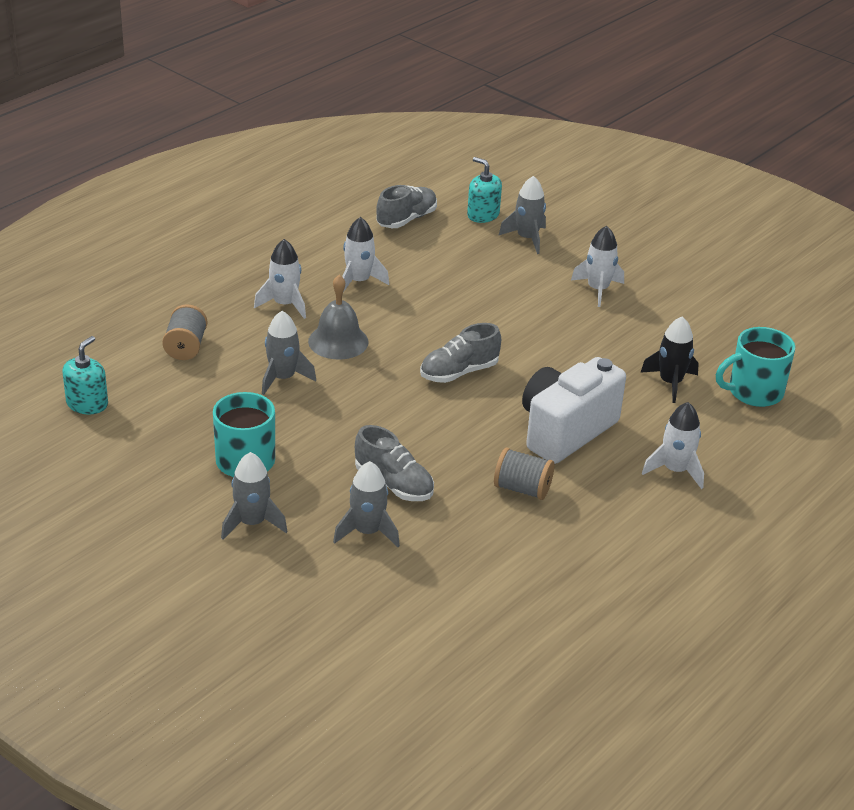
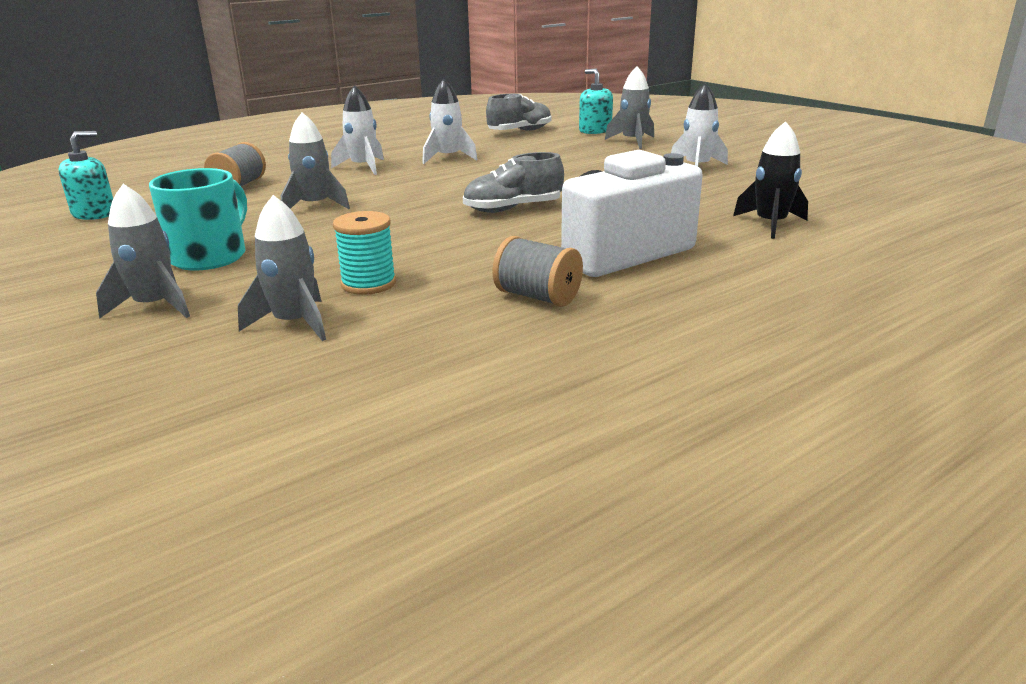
camera: 15 degrees right, 10 degrees down
grey bell [308,275,369,360] -> none
grey shoe [355,425,434,501] -> turquoise spool [333,211,396,295]
white rocket [642,402,704,489] -> none
turquoise mug [716,327,795,407] -> none

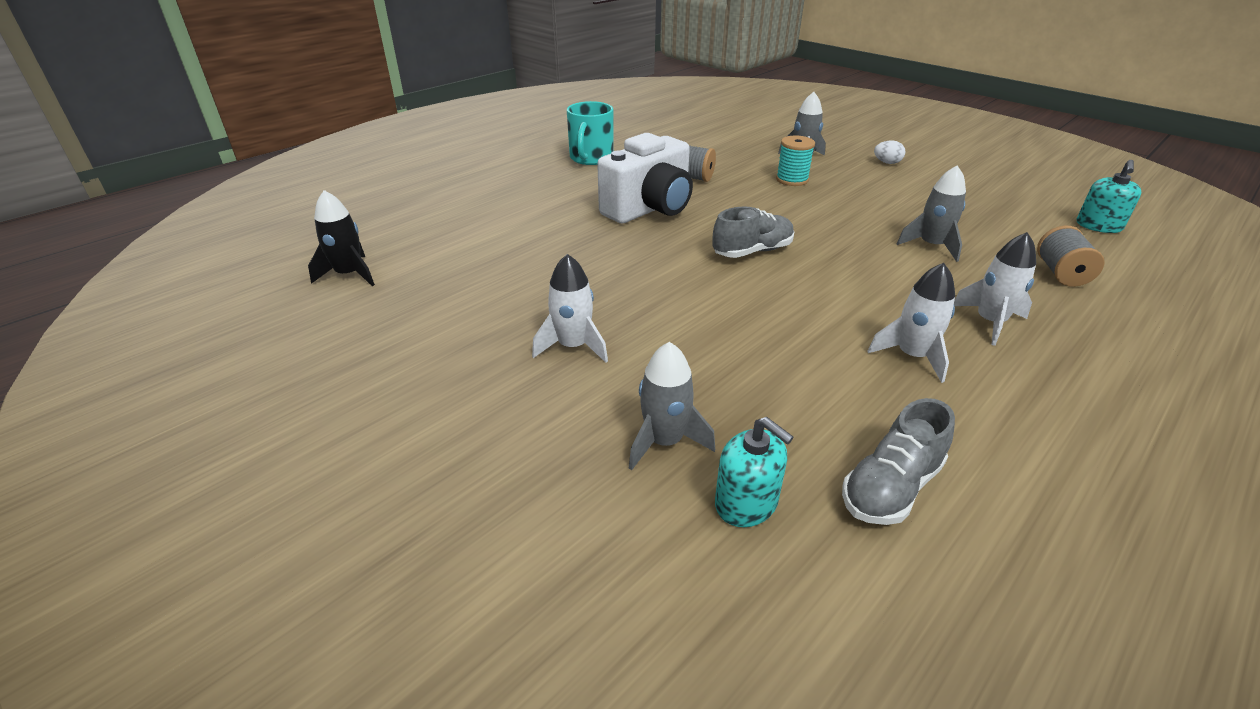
camera: 170 degrees right, 10 degrees up
grey rocket [96,184,190,319] -> white egg [874,140,905,164]
turquoise mug [149,168,247,270] -> turquoise mug moved to [567,101,614,165]
black rocket [733,121,808,239] -> black rocket moved to [308,190,375,286]

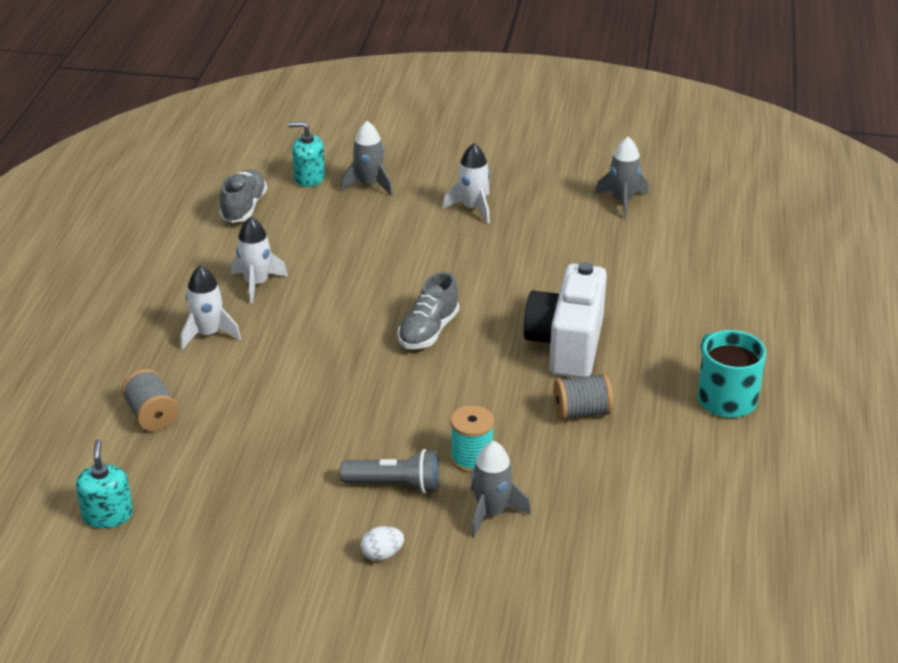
camera: 145 degrees right, 0 degrees up
black rocket [308,190,375,286] -> none
grey rocket [897,165,966,262] -> grey rocket moved to [595,137,648,219]
none -> grey flashlight [340,449,439,494]

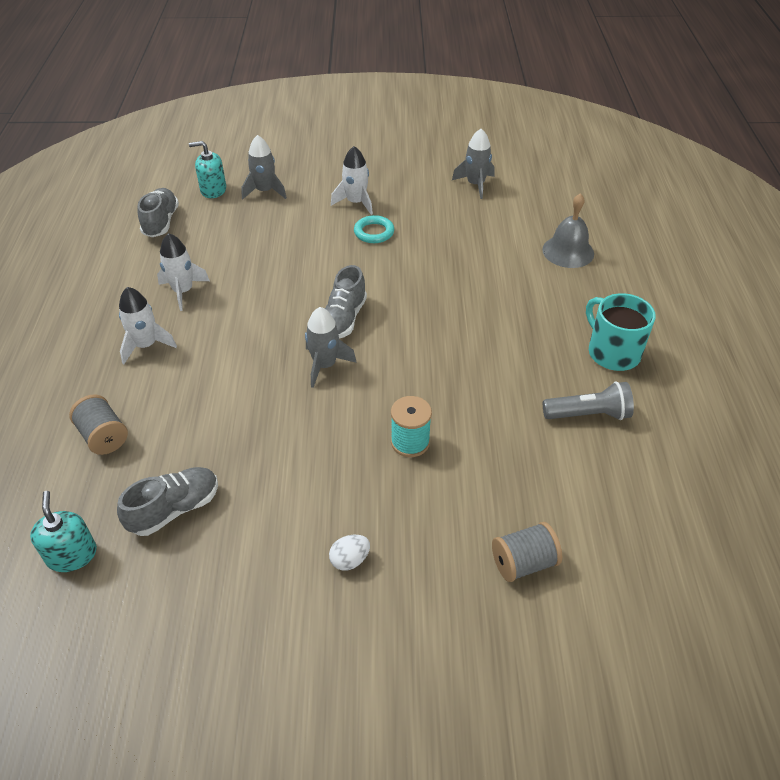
camera: 10 degrees left, 10 degrees up
grey flashlight [340,449,439,494] -> grey flashlight moved to [543,381,634,420]
grey rocket [471,441,531,538] -> grey rocket moved to [305,307,357,388]
white camera [524,262,607,378] -> none
grey spool [553,373,613,420] -> grey spool moved to [492,522,562,582]
none -> grey shoe [117,467,218,536]
none -> turquoise ring [354,215,394,243]
none -> grey bell [542,193,594,268]

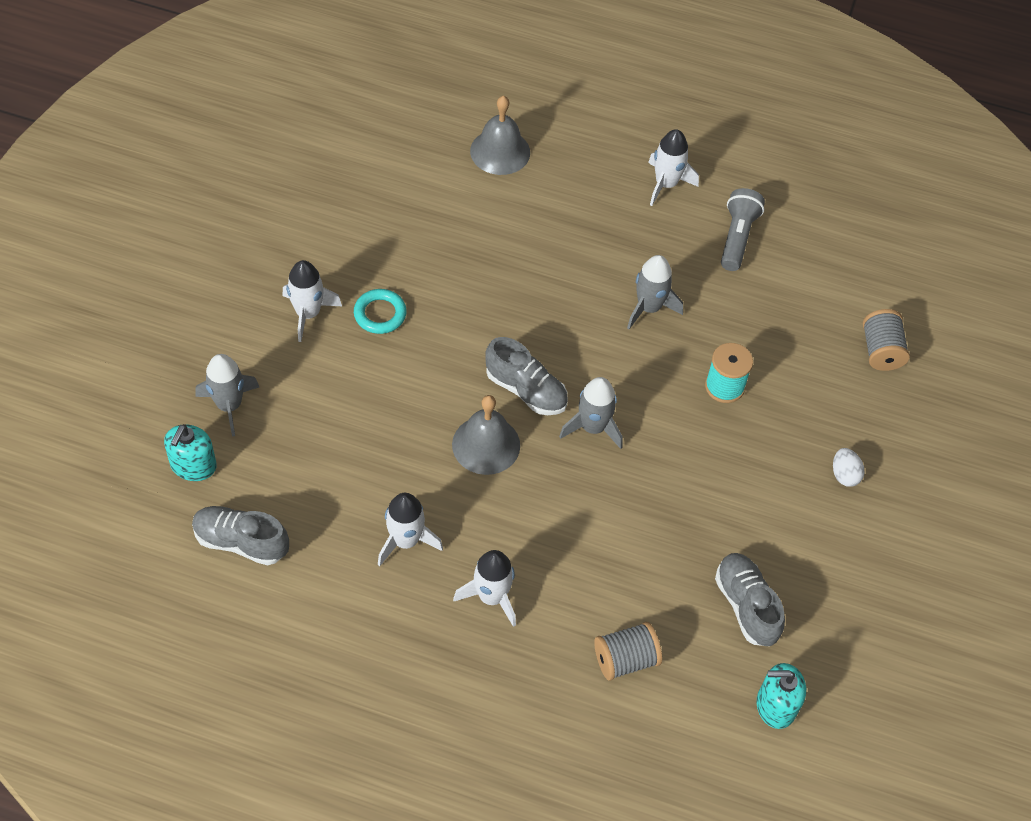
camera: 75 degrees left, 10 degrees up
grey rocket [452,129,494,199] -> grey rocket moved to [627,255,683,329]
turquoise mug [586,293,656,371] -> white rocket [648,129,699,206]
none -> grey bell [452,395,520,475]

